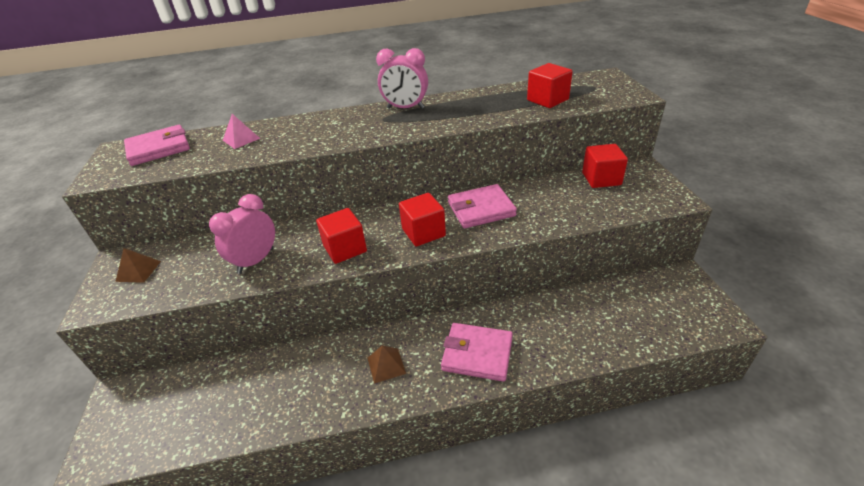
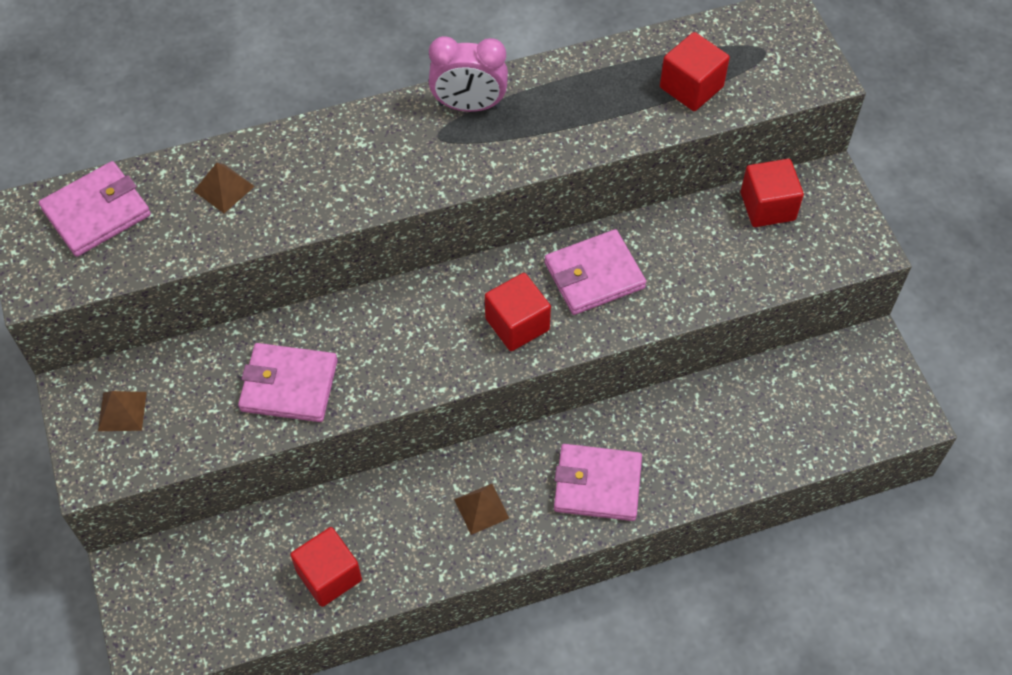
camera: 10 degrees left, 20 degrees up
pink clock [209,194,275,274] -> pink wallet [238,343,338,422]
pink pyramid [223,114,261,149] -> brown pyramid [194,163,255,213]
red cube [316,208,367,264] -> red cube moved to [290,527,362,607]

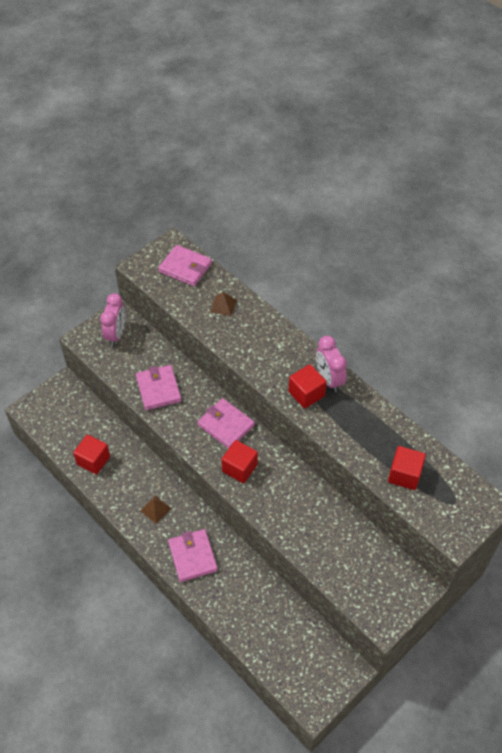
camera: 65 degrees right, 5 degrees down
brown pyramid [98,391,147,431] -> pink clock [100,293,126,346]
pink wallet [544,229,646,315] -> pink wallet moved to [197,398,255,449]
red cube [741,159,804,227] -> red cube moved to [288,364,327,409]

